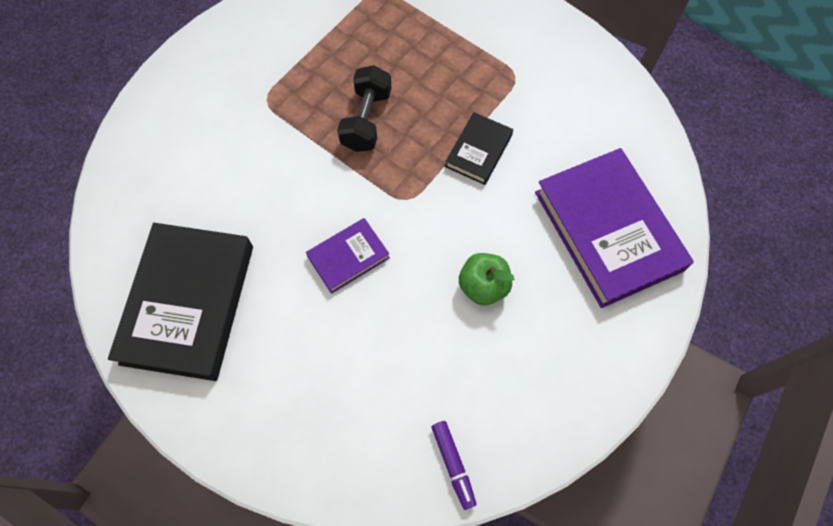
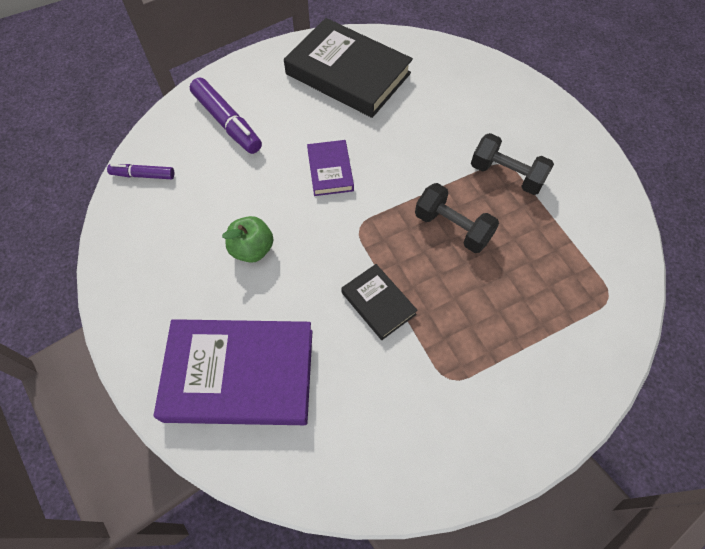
camera: 115 degrees right, 5 degrees down
none -> purple marker [190,78,262,154]
none -> black dumbbell [471,133,554,195]

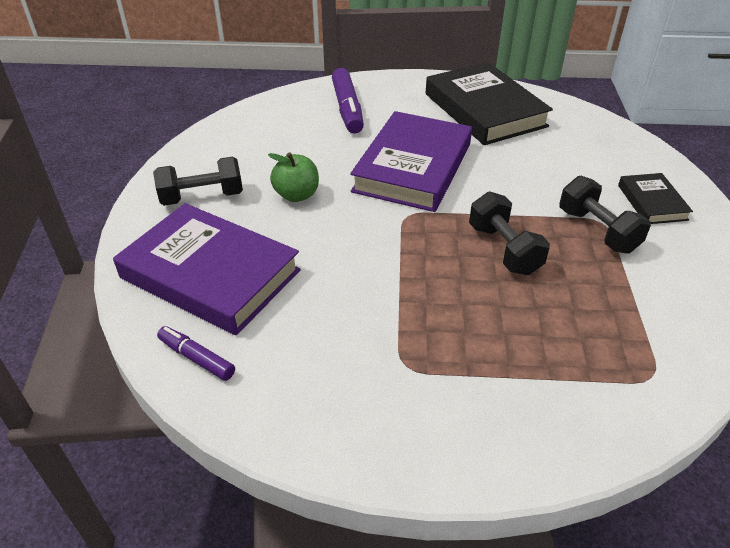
camera: 30 degrees right, 20 degrees down
purple marker [107,164,174,179] -> purple marker moved to [157,326,235,381]
purple book [307,140,354,196] -> purple book [350,111,472,212], size x2.03
black book [341,264,418,340] -> black book moved to [618,173,693,224]
none -> black dumbbell [153,157,243,206]

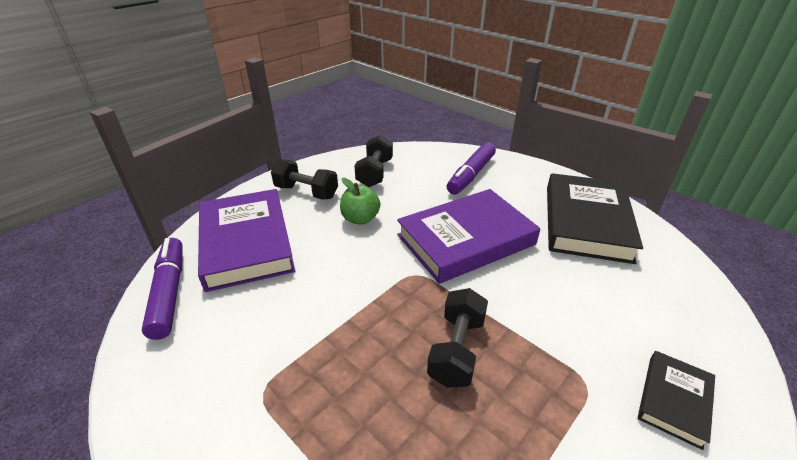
camera: 40 degrees right, 5 degrees down
purple marker [157,326,235,381] -> purple marker [142,238,183,340], size x1.71
black dumbbell [559,176,651,254] -> black dumbbell moved to [355,135,393,187]

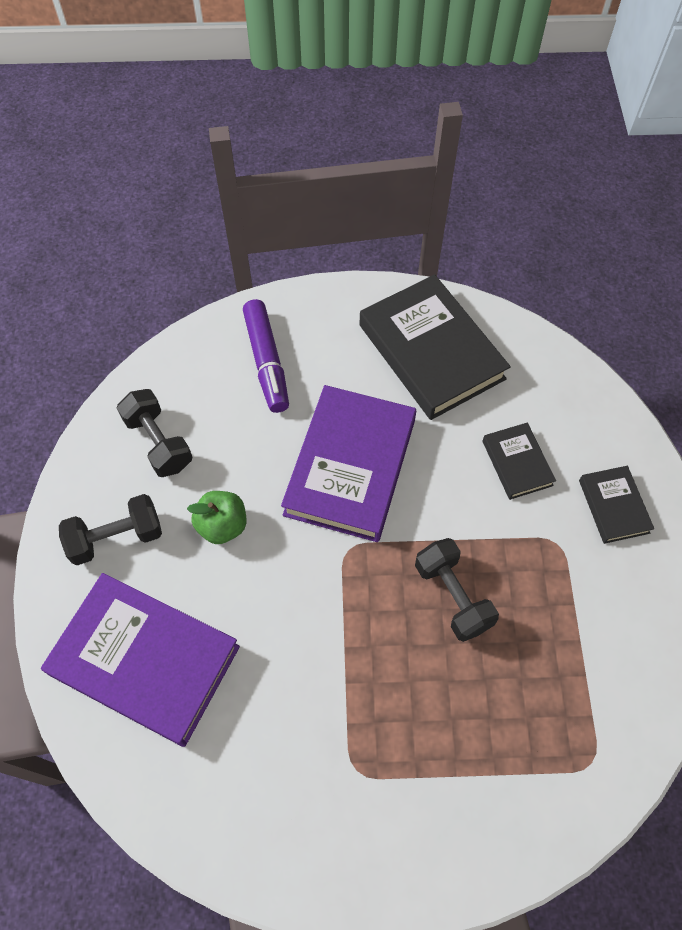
camera: 45 degrees left, 25 degrees up
purple marker [142,238,183,340] -> none
none -> black book [482,423,556,500]

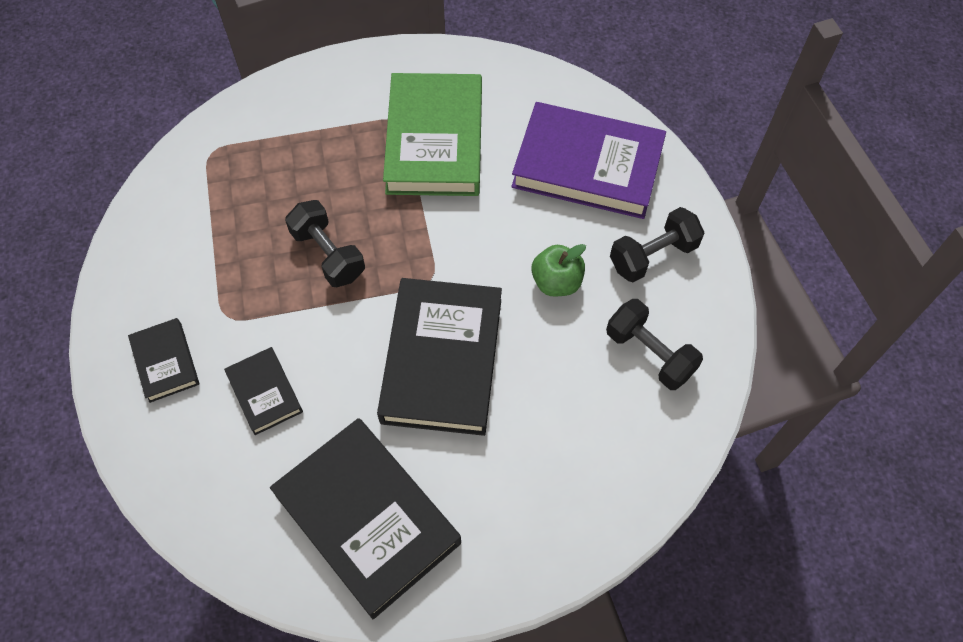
camera: 170 degrees right, 0 degrees up
purple marker [243,299,289,413] -> none
purple book [281,385,416,542] -> black book [377,278,502,436]
none -> green book [383,73,482,196]

